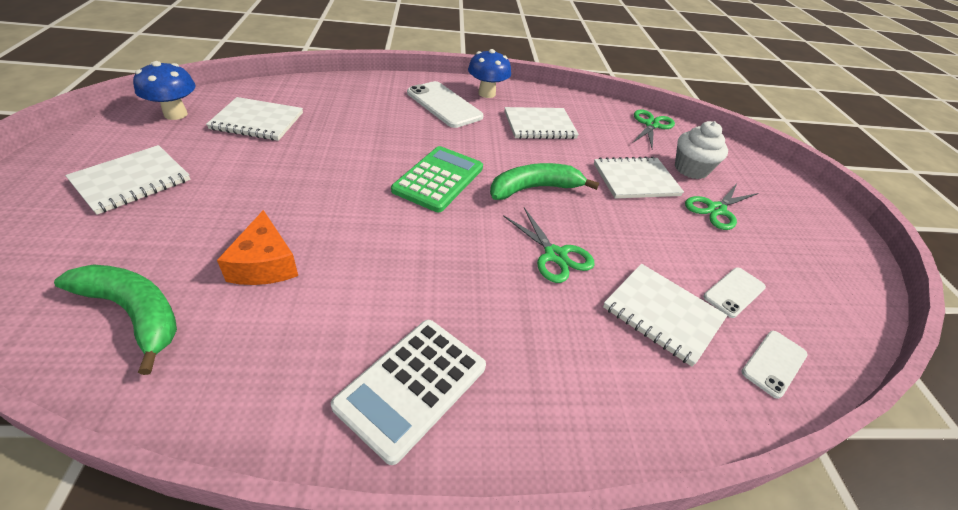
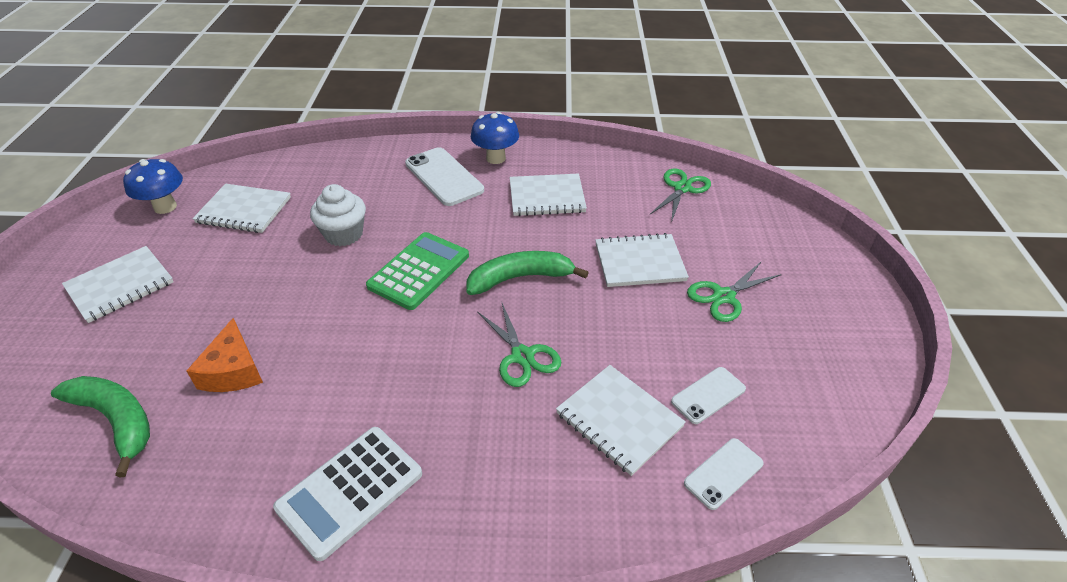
camera: 10 degrees right, 0 degrees up
white cupcake [675,121,728,179] -> white cupcake moved to [310,184,366,246]

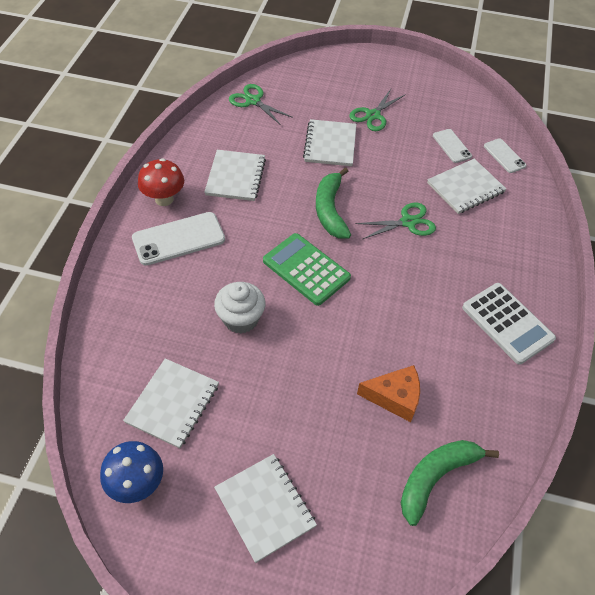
camera: 80 degrees left, 10 degrees up
blue mushroom [471,112,519,164] -> red mushroom [138,158,184,206]
green scissors [687,261,782,322] -> green scissors turned 60 degrees clockwise [349,89,406,131]

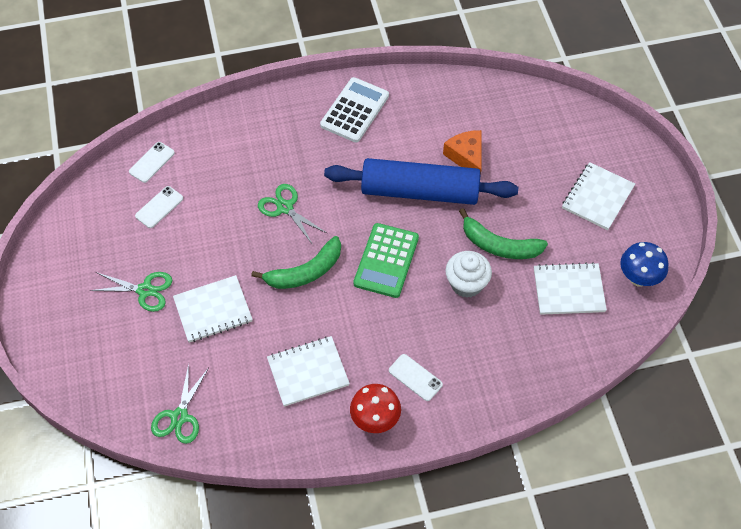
camera: 115 degrees left, 5 degrees up
white phone [132,212,225,266] -> white phone [389,354,443,401], size x0.58
green banana [401,440,499,526] -> green banana moved to [459,208,548,259]
white notebook [427,159,506,214] -> none
none -> blue rolling pin [324,158,518,205]

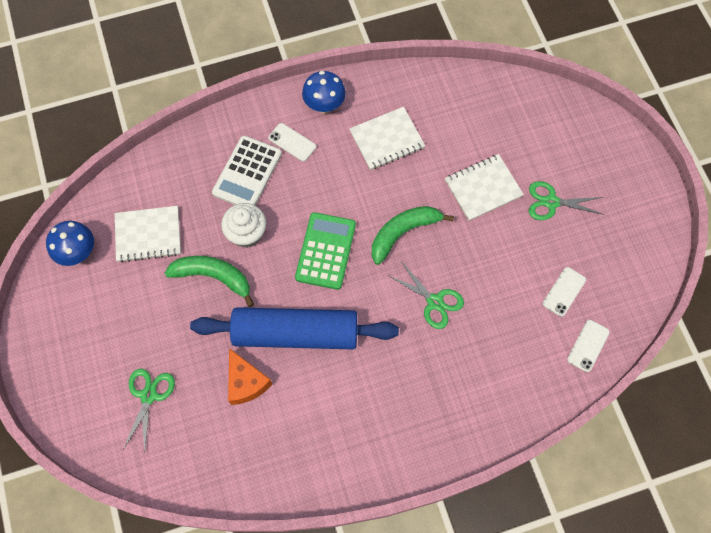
camera: 175 degrees right, 10 degrees up
green scissors [151,364,209,444] -> green scissors moved to [123,369,175,454]
white calculator [320,77,389,143] -> white calculator moved to [212,136,282,206]
red mushroom [350,384,401,433] -> blue mushroom [302,71,346,113]
white notebook [562,162,635,230] -> none

